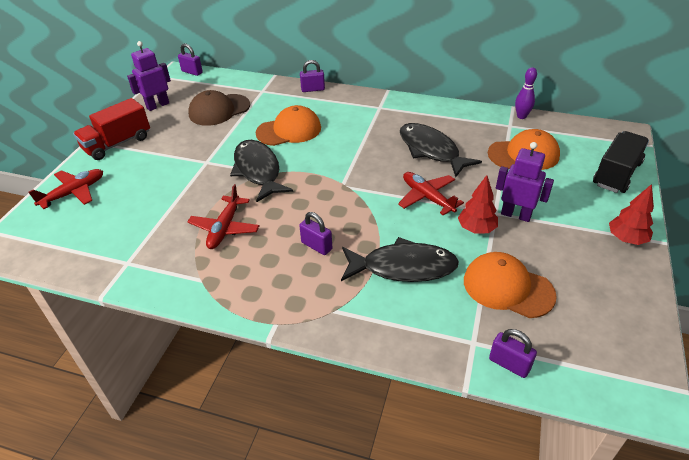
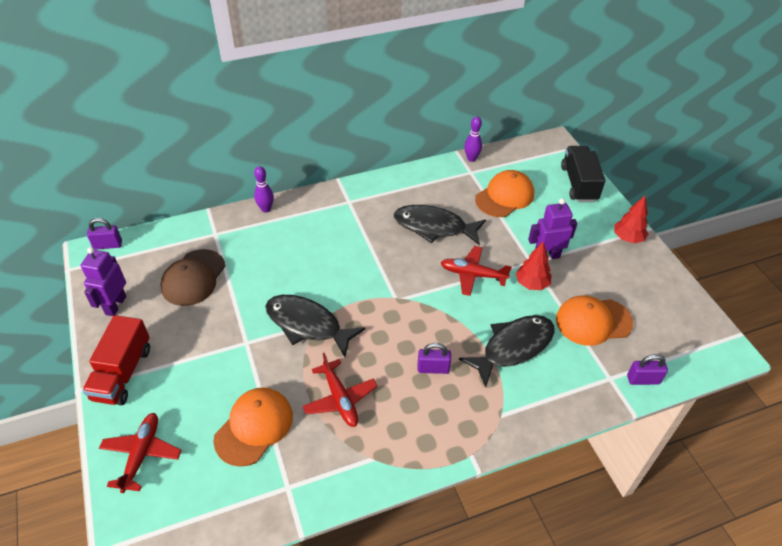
camera: 40 degrees left, 5 degrees up
orange cap [256,105,321,146] -> orange cap moved to [213,388,293,467]
purple padlock [300,60,325,92] -> purple bowling pin [254,166,274,213]

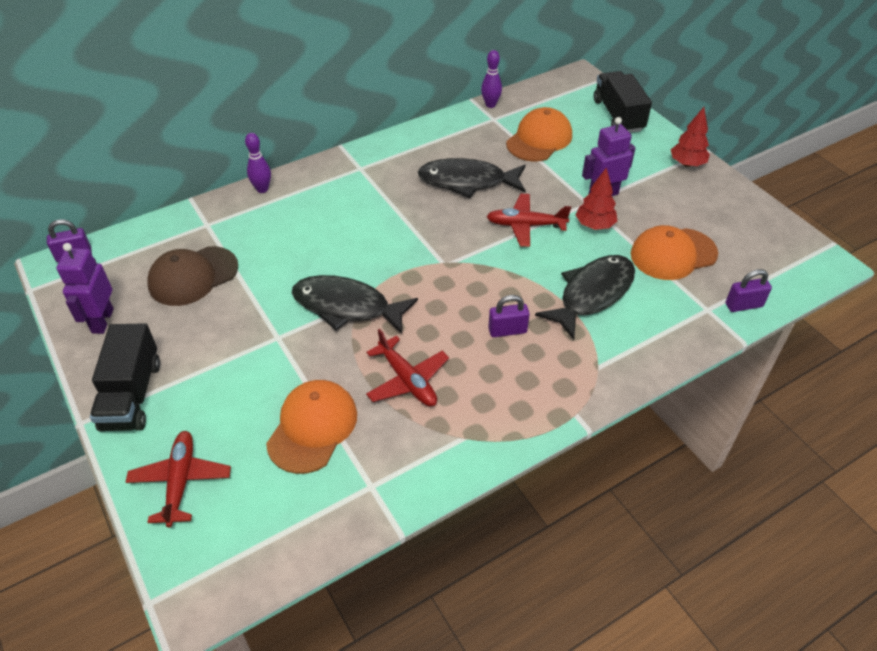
camera: 10 degrees left, 0 degrees up
red truck [82,315,150,405] -> black truck [90,323,160,432]
brown cap [161,249,225,306] -> brown cap turned 45 degrees clockwise [147,246,238,306]

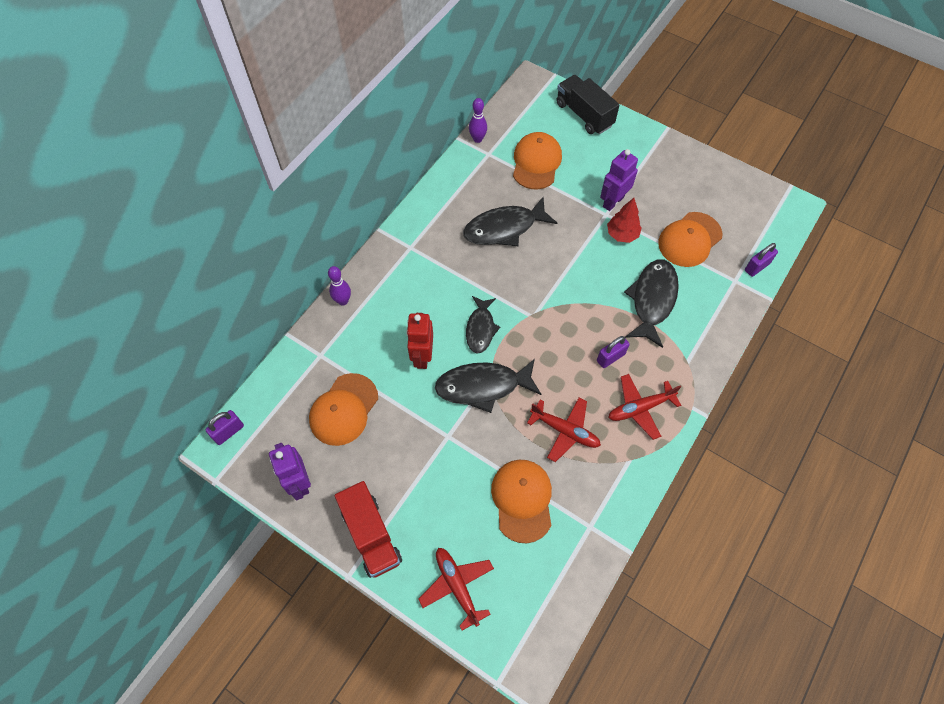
camera: 25 degrees left, 15 degrees up
black truck [90,323,160,432] -> red truck [335,481,402,578]
brown cap [147,246,238,306] -> orange cap [309,373,378,446]
red plane [486,194,571,247] -> red plane moved to [608,374,681,440]
red tree [671,107,710,167] -> none
none -> red robot [406,313,433,369]
none -> black fish [466,296,500,353]

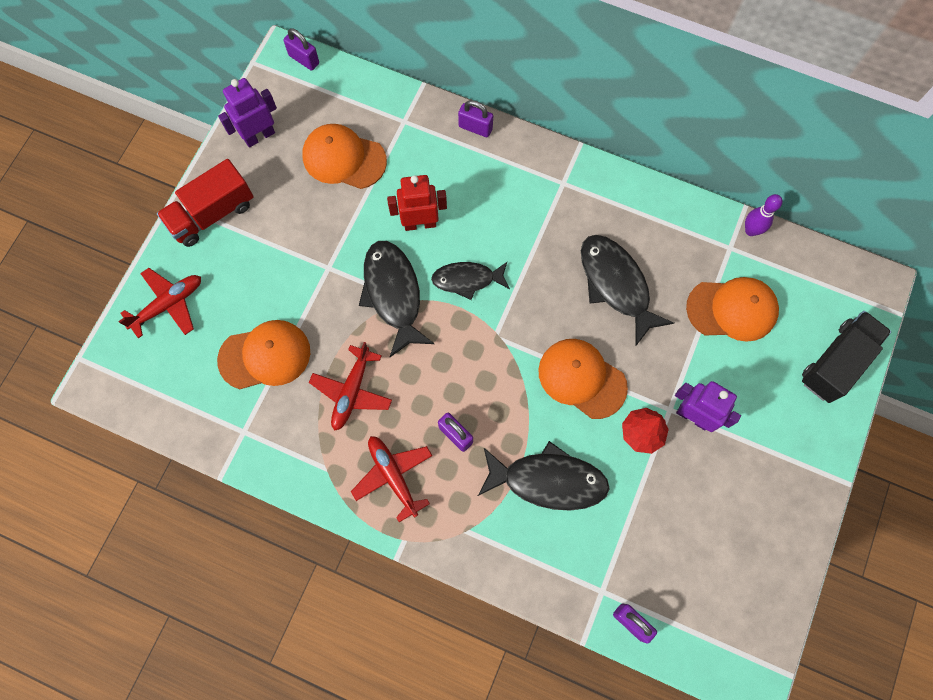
camera: 80 degrees right, 10 degrees up
purple bowling pin [328,266,351,305] -> purple padlock [458,100,493,137]
orange cap [658,212,722,267] -> orange cap moved to [538,339,628,419]

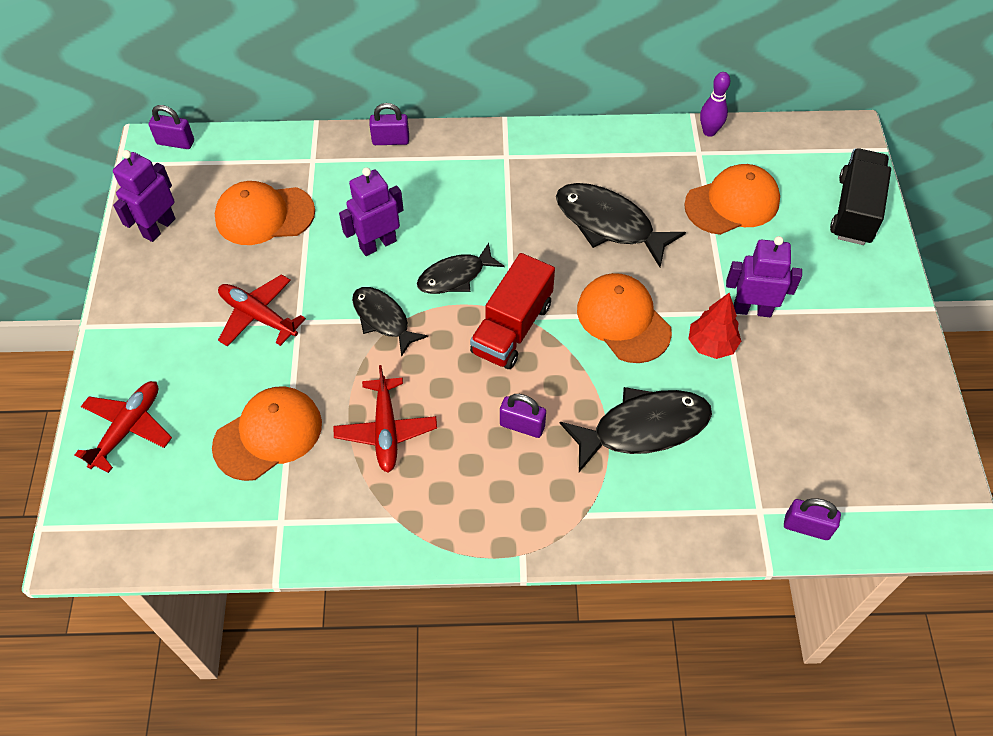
camera: 25 degrees left, 15 degrees down
red truck [157,159,254,247] -> red truck moved to [470,253,555,369]
red plane [351,436,432,522] -> red plane moved to [218,274,306,347]
black fish [359,241,434,357] -> black fish [352,287,428,357], size x0.65
red robot [387,175,447,231] -> purple robot [339,167,404,256]
orange cap [538,339,628,419] -> orange cap turned 45 degrees clockwise [577,273,672,363]

